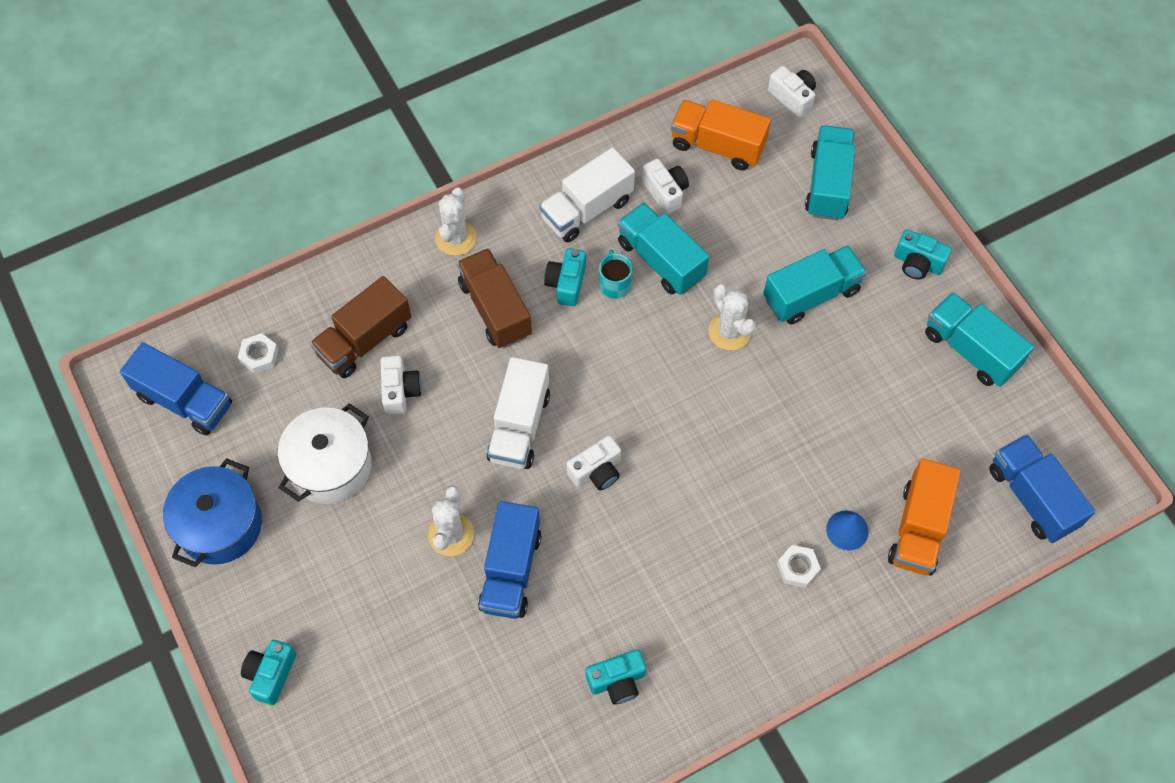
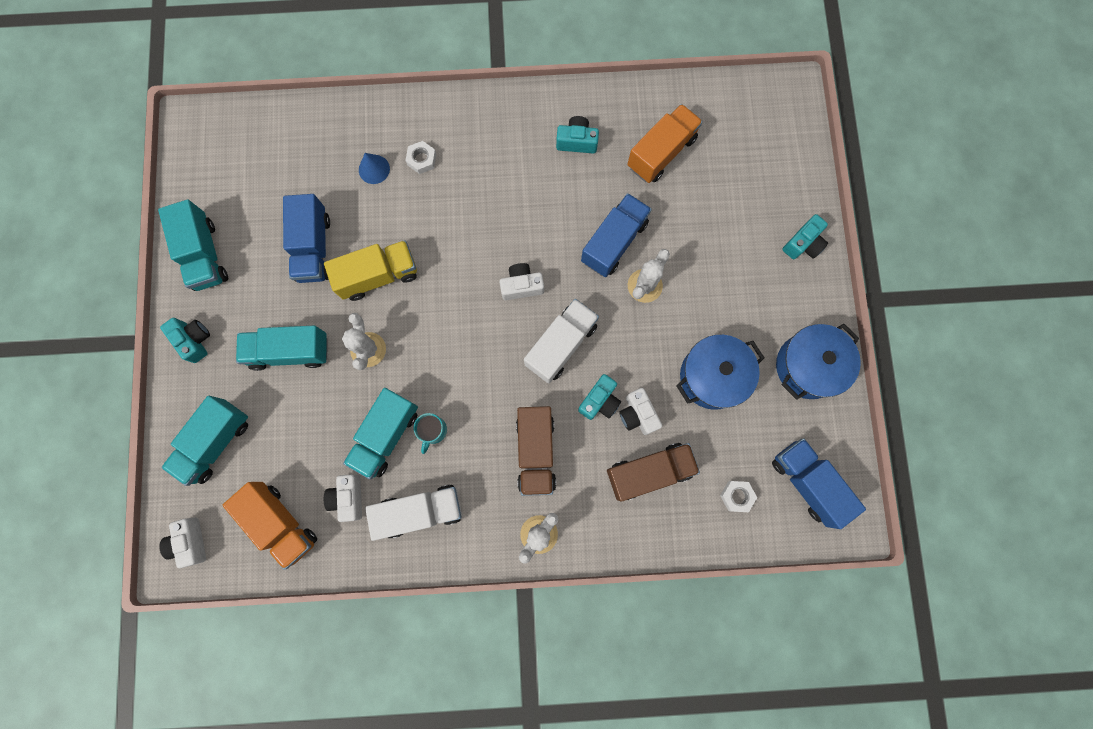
camera: 155 degrees left, 15 degrees up
white pot [278,403,372,504] -> blue pot [677,335,764,410]
white camera [380,355,422,415] -> white camera turned 45 degrees counterclockwise [619,388,662,435]
turquoise camera [544,248,586,306] -> turquoise camera moved to [578,374,621,420]
turquoise truck [618,202,709,295] -> turquoise truck turned 45 degrees clockwise [343,388,418,479]
orange truck [888,458,961,575] -> orange truck moved to [627,104,703,183]
blue truck [989,434,1095,543] -> blue truck moved to [283,194,330,283]
none -> yellow truck [324,240,417,301]

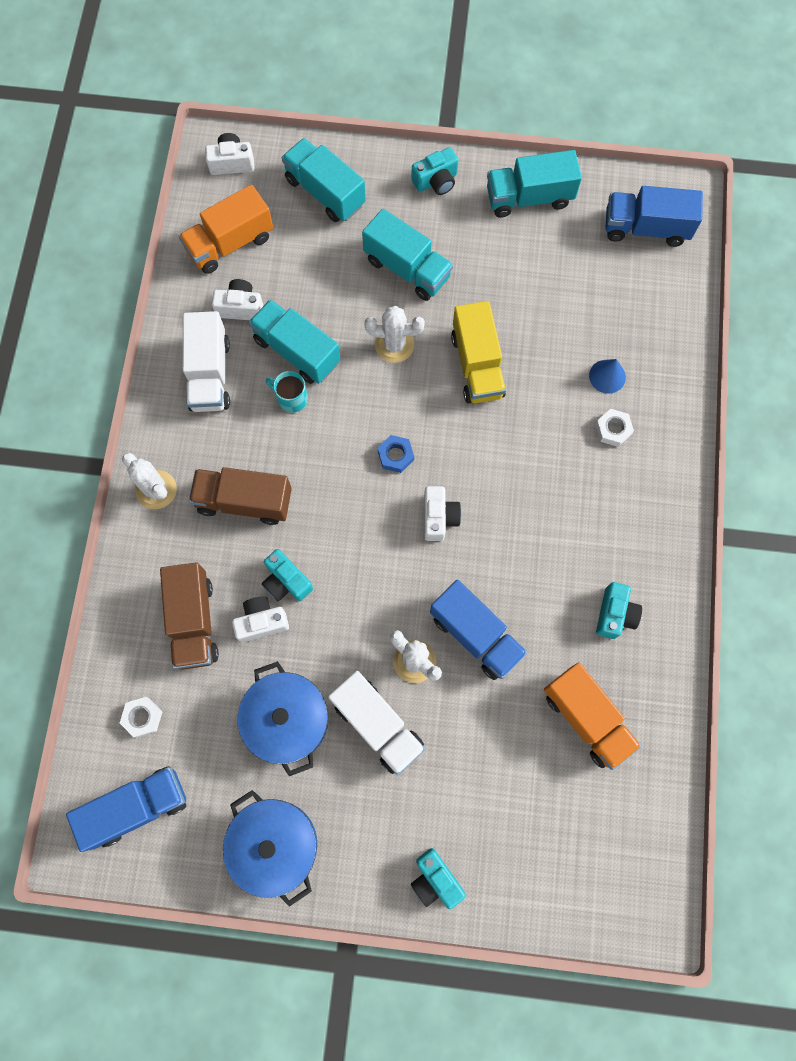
camera: 100 degrees right, 5 degrees down
turquoise truck [236,326,328,371] -> turquoise truck turned 120 degrees clockwise [362,208,453,301]
blue truck [283,194,330,283] -> blue truck moved to [606,186,703,247]
white truck [524,299,599,384] -> white truck moved to [328,671,425,775]
none -> blue nut [378,435,414,473]

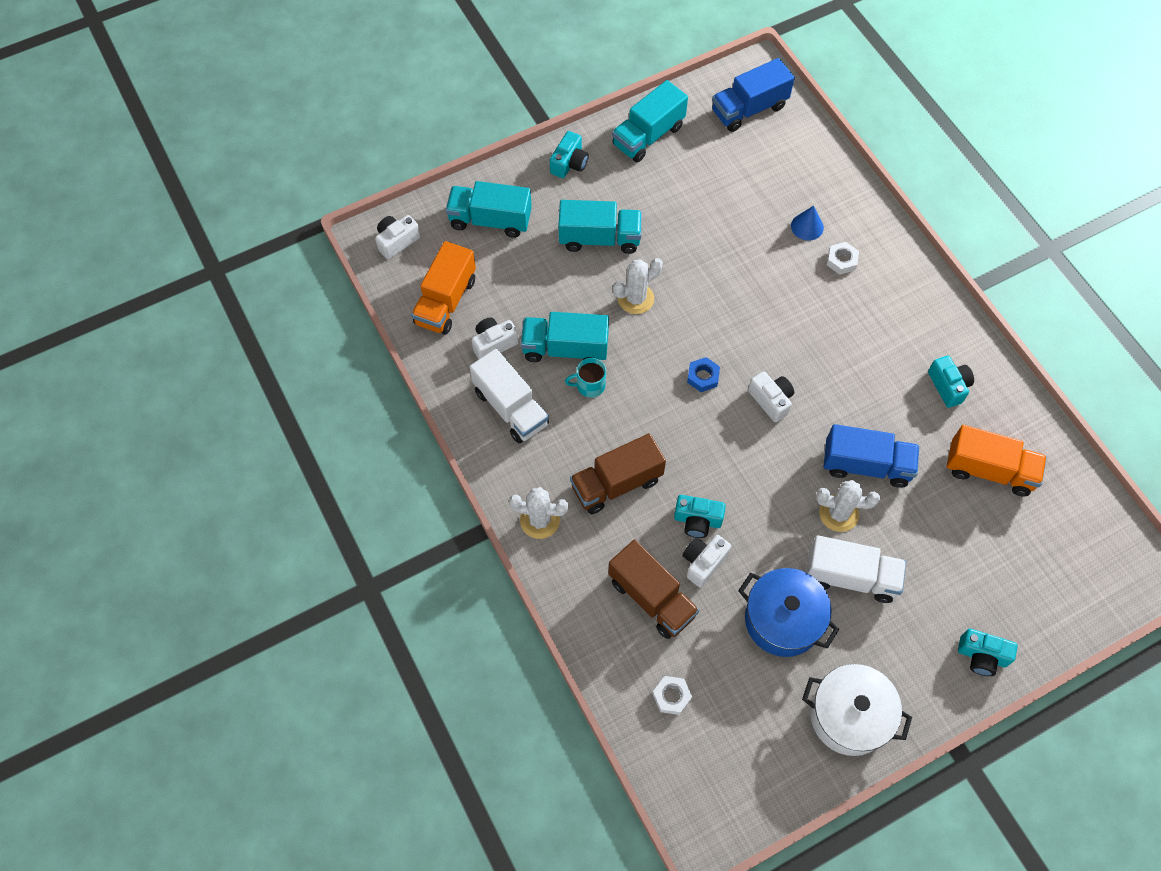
camera: 35 degrees left, 10 degrees down
blue truck [66,767,186,852] -> none
blue pot [223,790,317,907] -> white pot [802,664,912,756]
yellow truck [451,301,506,403] -> none

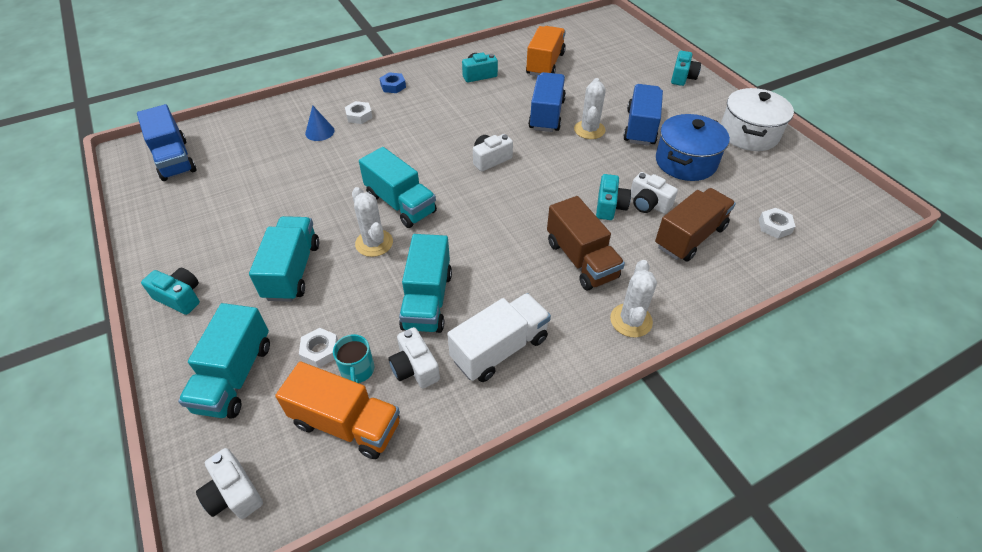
camera: 90 degrees left, 15 degrees down
turquoise mug [565,358,606,398] -> turquoise mug moved to [333,334,374,383]
turquoise truck [612,80,688,162] -> turquoise truck moved to [359,147,437,228]
blue nut [687,357,720,392] -> blue nut moved to [379,72,406,93]
white truck [806,535,906,603] -> blue truck [623,84,663,146]
none -> white nut [299,328,338,368]

